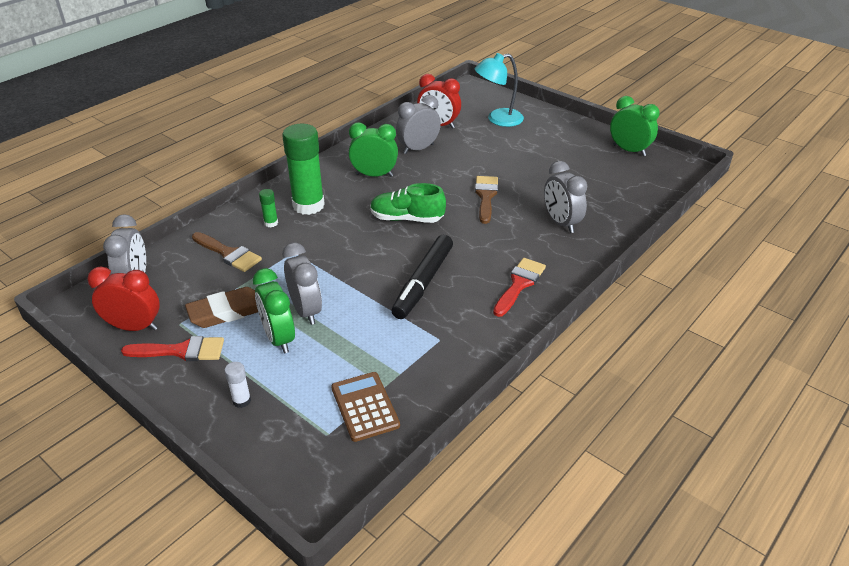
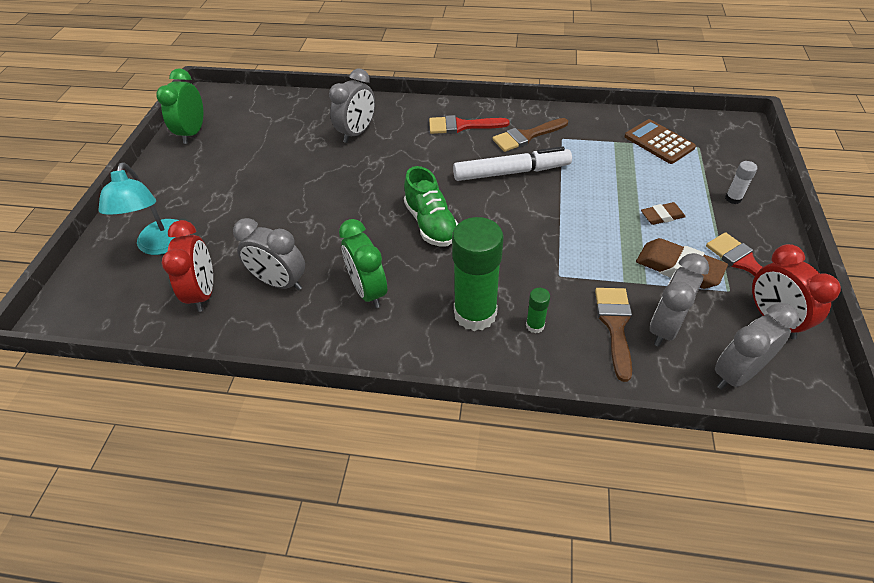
camera: 120 degrees left, 10 degrees up
green clock [253,268,295,353] -> brown eraser [641,202,686,225]
grey clock [282,242,322,325] -> grey clock moved to [650,253,709,347]
brown calculator [331,372,400,442] -> brown calculator turned 105 degrees clockwise [624,119,696,164]
black marker [392,235,453,319] -> white marker [453,147,572,181]
turquoise lamp [475,53,524,127] -> turquoise lamp turned 45 degrees clockwise [98,162,179,255]
brown brush [475,176,498,224] -> brown brush moved to [493,118,568,152]

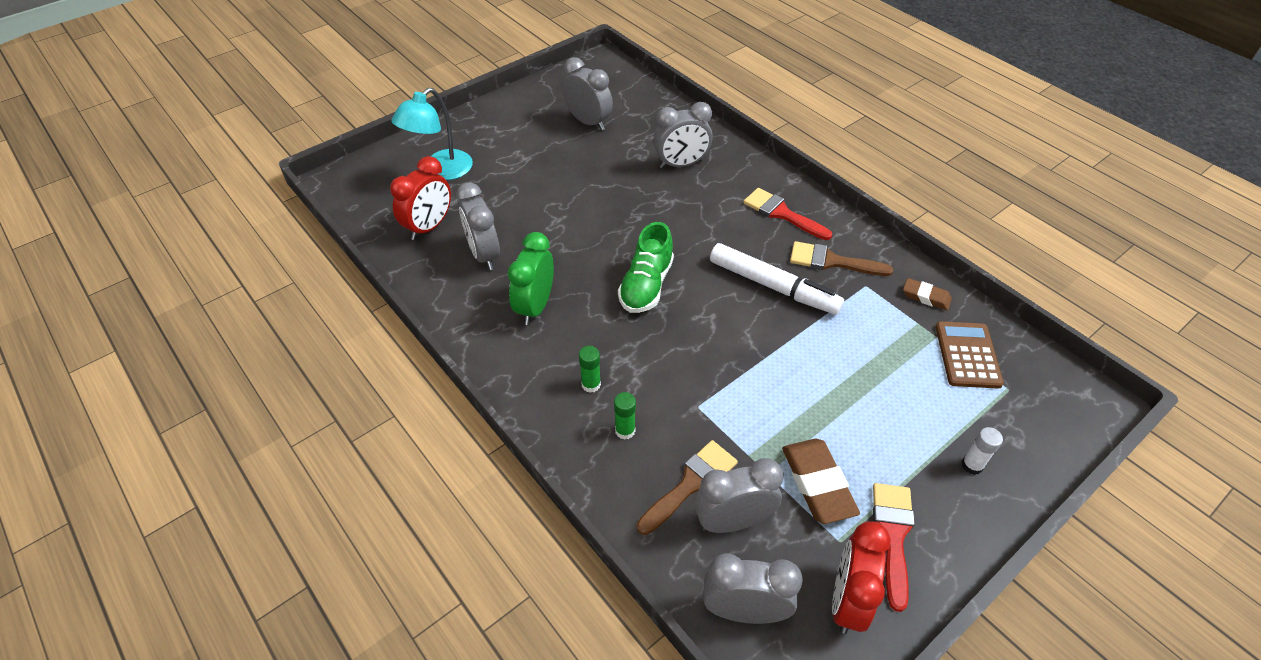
camera: 40 degrees right, 0 degrees up
green clock [156,68,203,144] -> none
green glue stick [452,217,504,331] -> green glue stick [579,346,601,393], size x0.43
brown eraser [641,202,686,225] -> brown eraser moved to [903,278,952,311]
none -> grey clock [562,57,613,131]

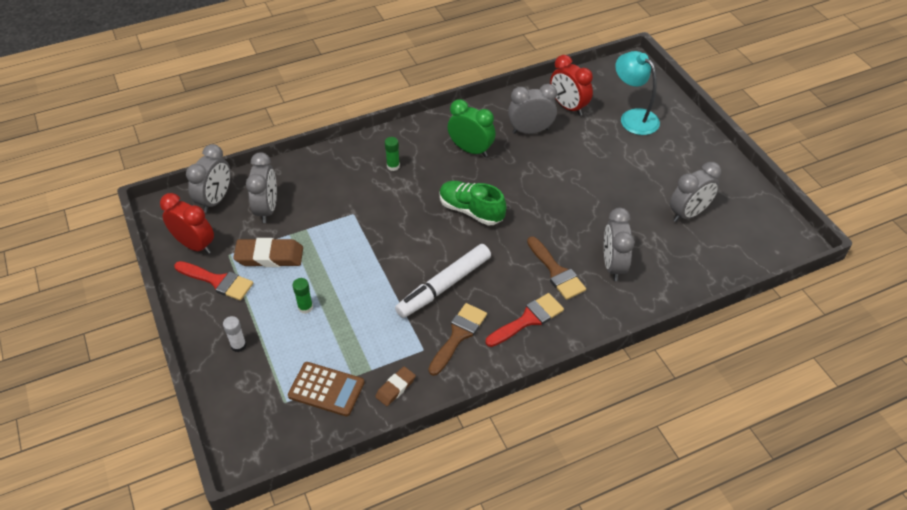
camera: 105 degrees right, 0 degrees up
green glue stick [614,392,636,440] -> green glue stick moved to [293,278,313,314]
brown brush [637,440,738,535] -> brown brush moved to [527,236,586,300]

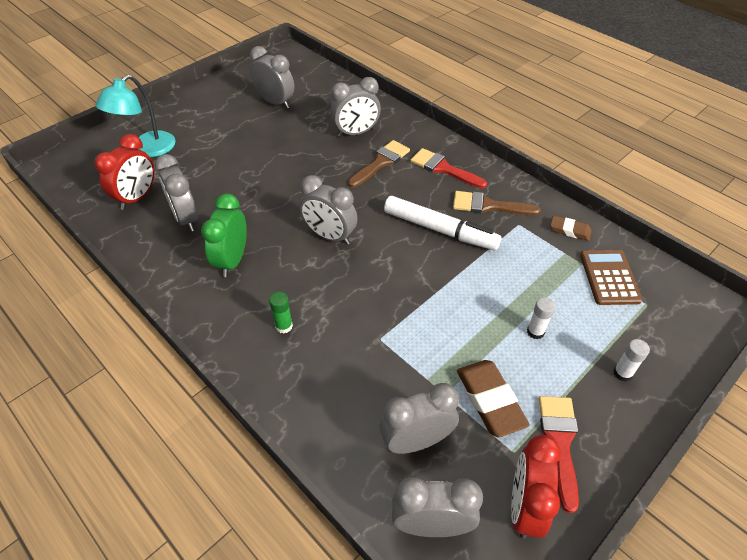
camera: 110 degrees left, 0 degrees up
green glue stick [293,278,313,314] -> white glue stick [527,297,556,339]
green shoe [440,181,506,225] -> grey clock [300,175,358,245]

